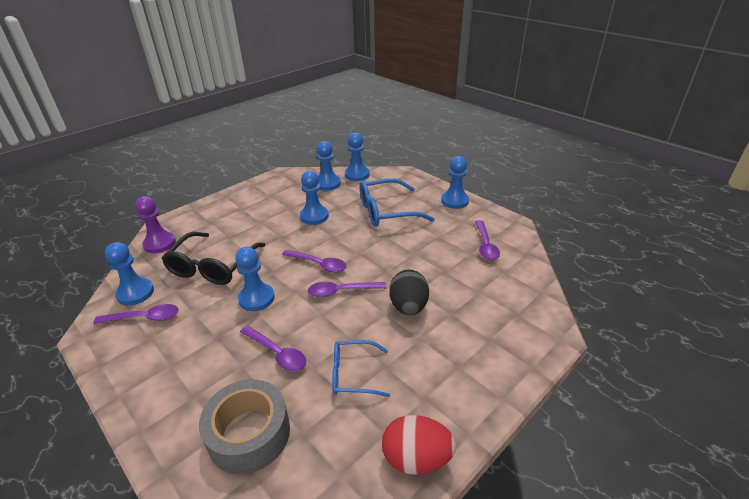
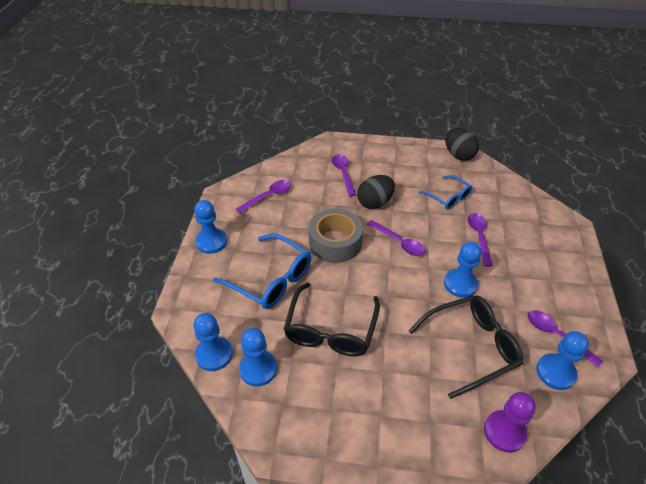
camera: 130 degrees left, 10 degrees up
grey tape [199,379,290,474] -> grey tape moved to [309,208,363,263]
purple spoon [282,250,347,273] -> purple spoon moved to [332,154,356,197]
blue pawn [300,171,329,225] -> black glasses [284,282,380,356]
red egg [382,415,456,475] -> black egg [445,128,479,161]

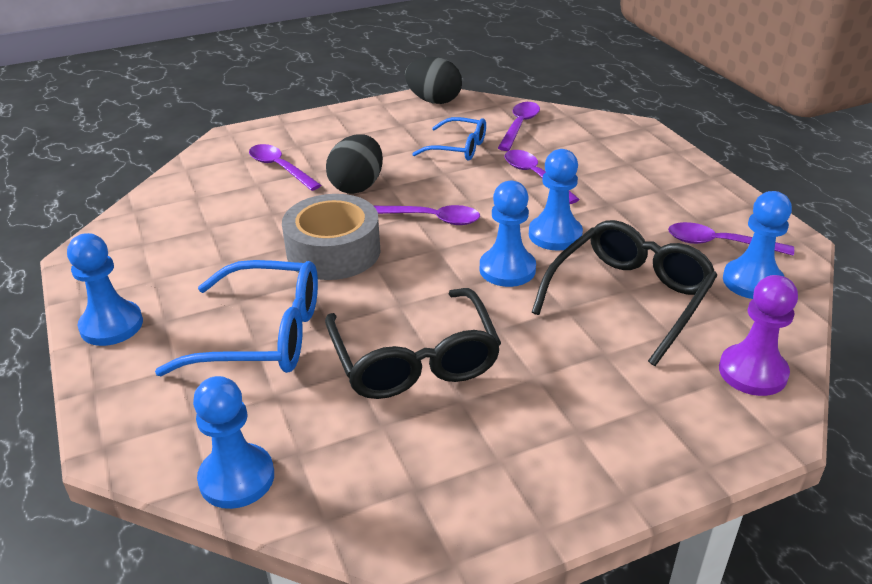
camera: 30 degrees left, 10 degrees down
purple spoon [236,180,291,213] -> purple spoon moved to [498,102,540,151]
blue pawn [239,328,277,387] -> blue pawn moved to [480,181,536,287]

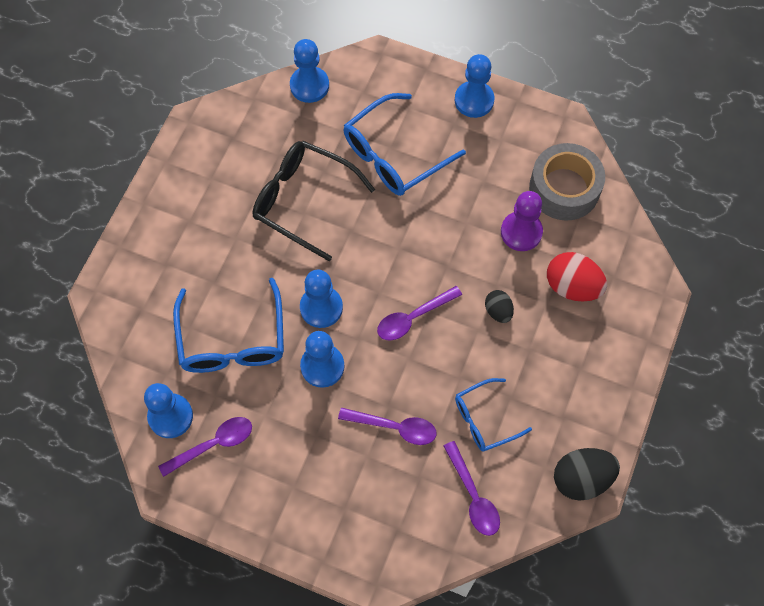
camera: 135 degrees right, 30 degrees up
purple spoon [249,144,321,191] -> red egg [547,252,607,302]
grey tape [282,194,381,280] -> grey tape moved to [529,143,605,220]
black egg [326,134,383,194] -> black egg [485,290,514,323], size x0.58
black glasses [531,220,718,366] -> blue glasses [173,278,284,373]
purple pawn [719,275,798,396] -> purple pawn moved to [501,191,543,251]

